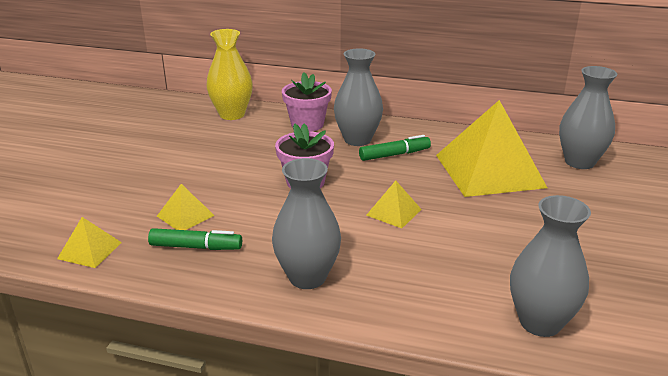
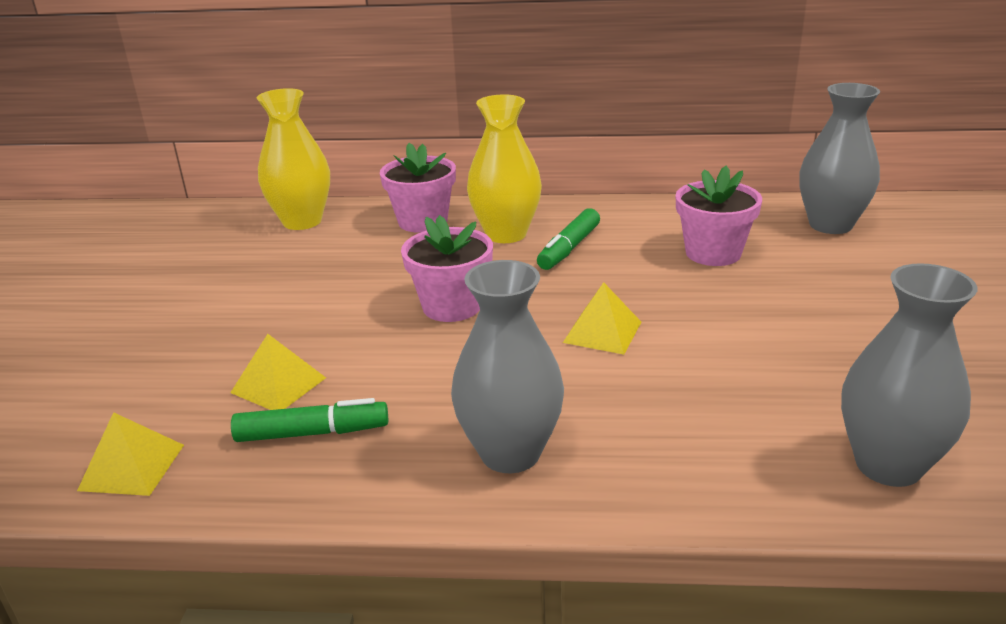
camera: 10 degrees left, 0 degrees up
grey vase [334,48,383,146] -> yellow vase [467,94,542,243]
green marker [359,135,431,161] -> green marker turned 150 degrees clockwise [537,208,600,270]
yellow pyramid [436,100,547,197] -> pink flower pot [676,166,762,266]

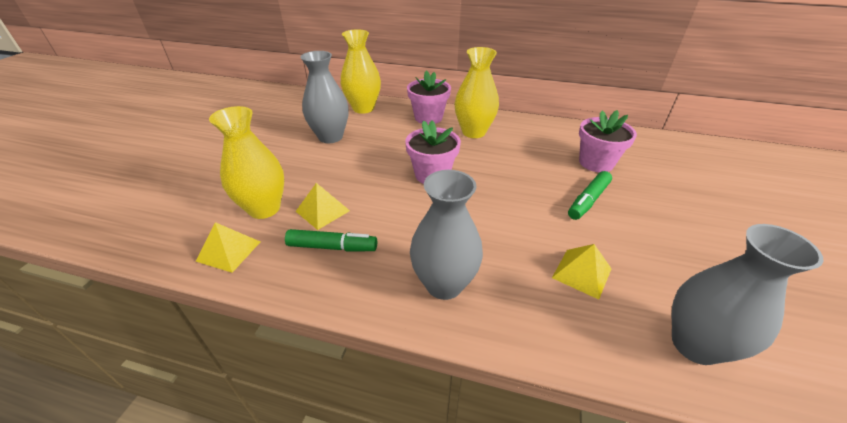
camera: 10 degrees right, 10 degrees up
green marker [537,208,600,270] -> green marker moved to [568,171,612,220]
yellow pyramid [563,282,641,355] -> yellow pyramid moved to [552,244,612,300]
grey vase [799,83,880,234] -> grey vase moved to [300,51,349,143]
none -> yellow vase [209,106,284,219]

